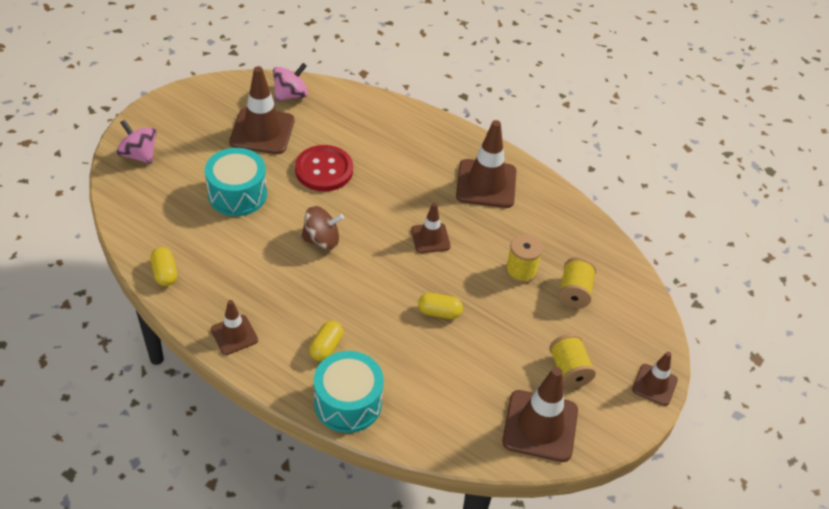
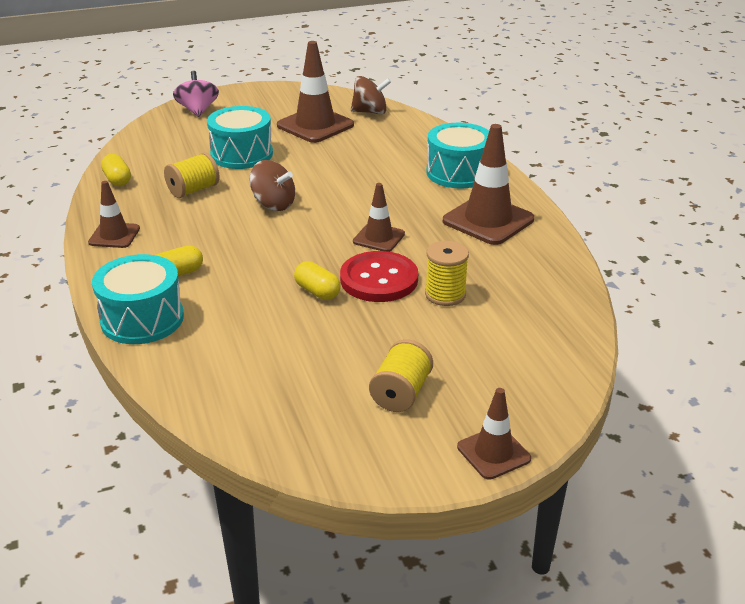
camera: 40 degrees right, 15 degrees down
yellow capsule [151,247,177,286] -> yellow capsule turned 45 degrees counterclockwise [101,154,131,186]
pink spinning top [273,63,308,101] -> brown spinning top [351,76,391,114]
red button [295,145,353,191] -> red button moved to [340,251,418,302]
brown traffic cone [502,367,578,462] -> none
yellow spool [559,257,596,308] -> yellow spool moved to [164,152,220,198]
none -> turquoise drum [426,123,489,189]

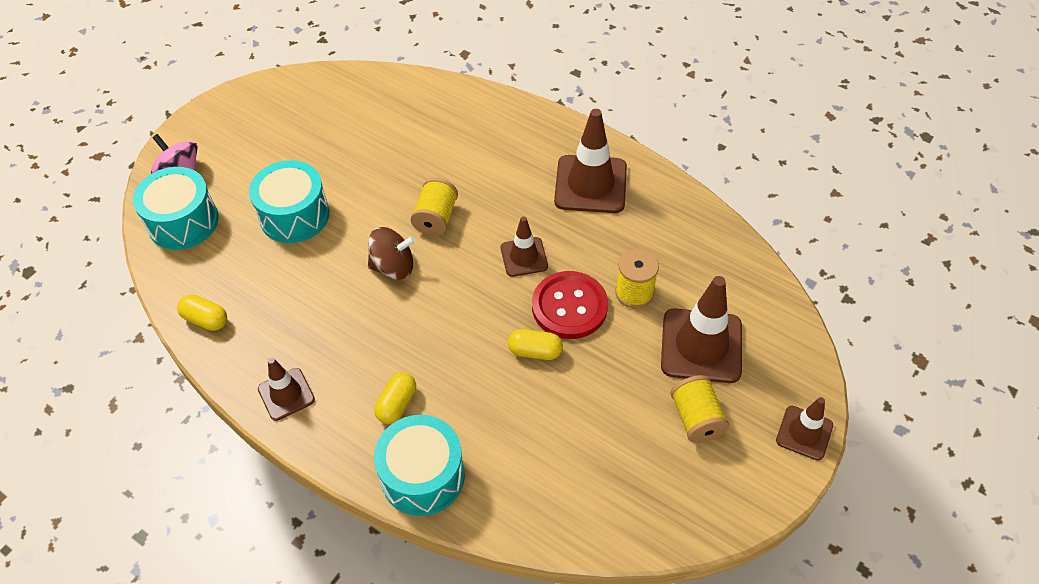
camera: 35 degrees left, 20 degrees up
yellow spool [164,152,220,198] -> yellow spool moved to [411,178,458,236]
brown traffic cone [277,41,354,143] -> brown traffic cone moved to [661,276,742,383]
brown spinning top [351,76,391,114] -> none
turquoise drum [426,123,489,189] -> turquoise drum moved to [133,167,219,250]

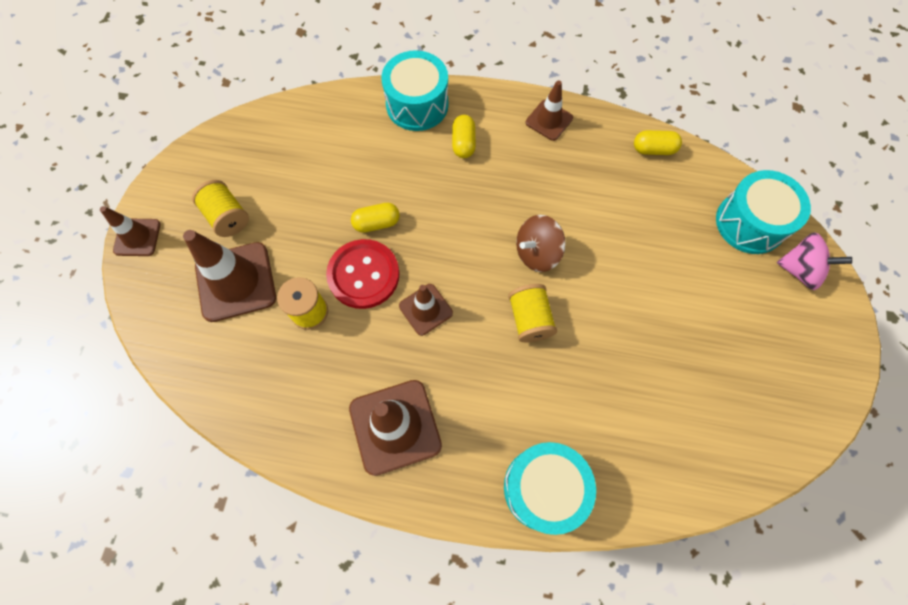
camera: 155 degrees right, 15 degrees up
turquoise drum [249,160,329,243] -> turquoise drum moved to [504,442,596,535]

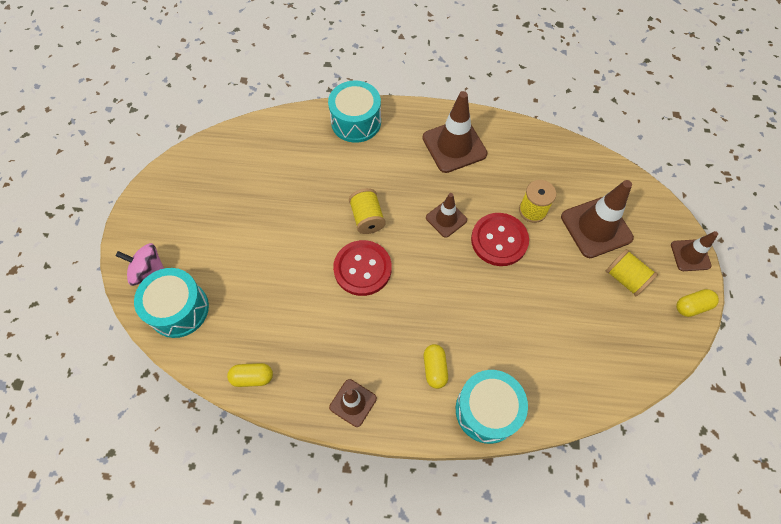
camera: 175 degrees right, 5 degrees down
yellow capsule [351,203,400,233] -> yellow capsule moved to [676,289,719,317]
brown spinning top [516,215,566,272] -> red button [333,240,392,296]

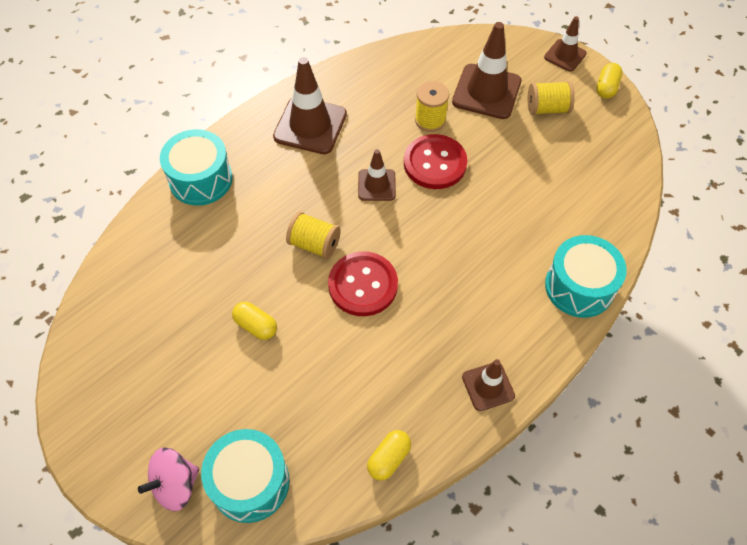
camera: 50 degrees left, 5 degrees down
yellow capsule [424,344,448,389] -> yellow capsule moved to [232,302,277,340]

